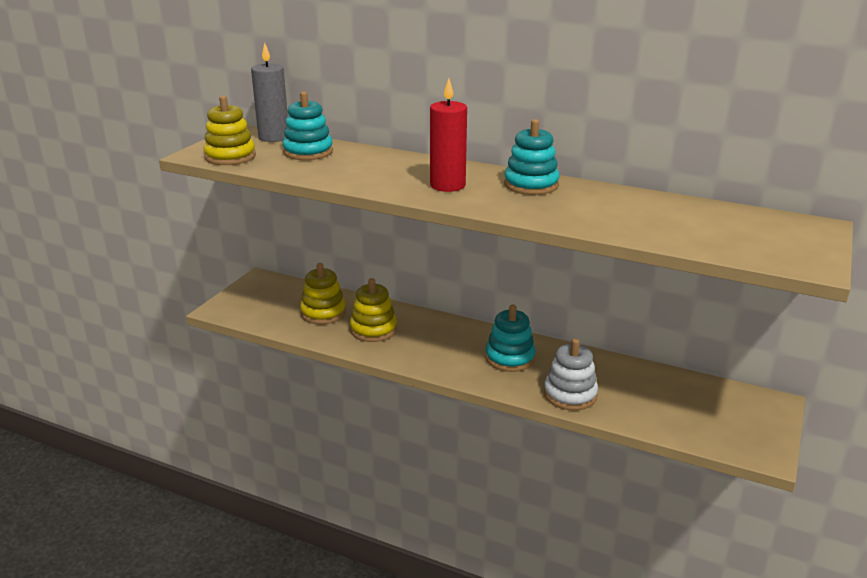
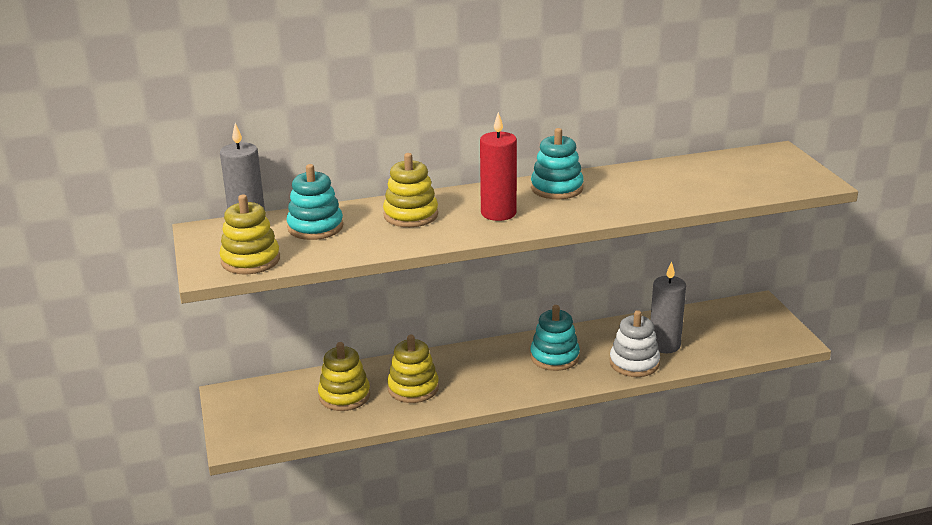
camera: 40 degrees left, 0 degrees up
none -> yellow stacking toy [383,153,438,227]
none -> grey candle [651,261,686,353]

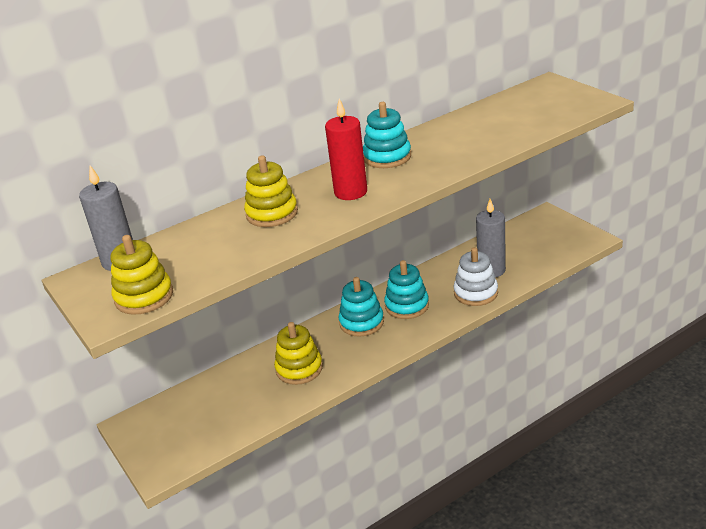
camera: 15 degrees left, 5 degrees up
turquoise stacking toy [287,164,343,240] -> turquoise stacking toy moved to [339,277,384,337]
yellow stacking toy [318,342,370,411] -> none

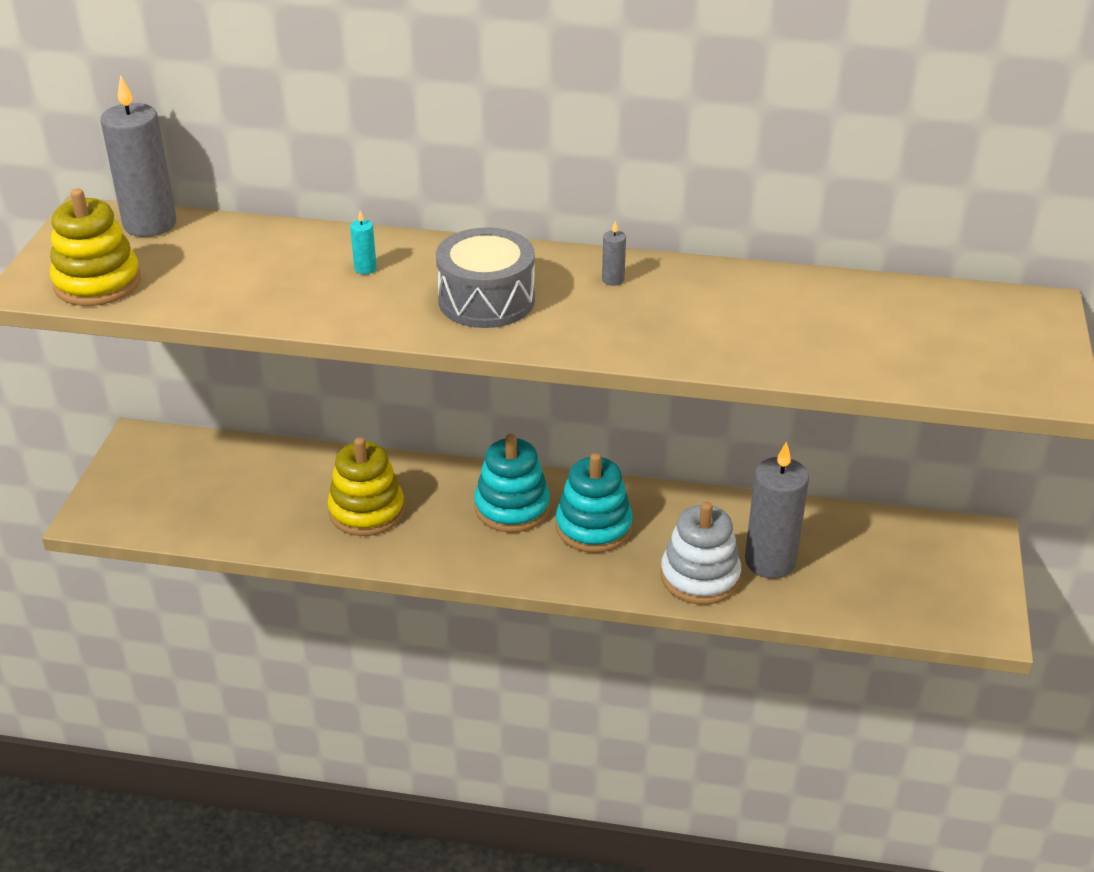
camera: 40 degrees right, 5 degrees up
yellow stacking toy [244,155,298,227] -> turquoise candle [350,210,377,274]
red candle [325,99,367,200] -> grey drum [436,227,535,328]
turquoise stacking toy [363,102,411,168] -> grey candle [602,221,626,286]

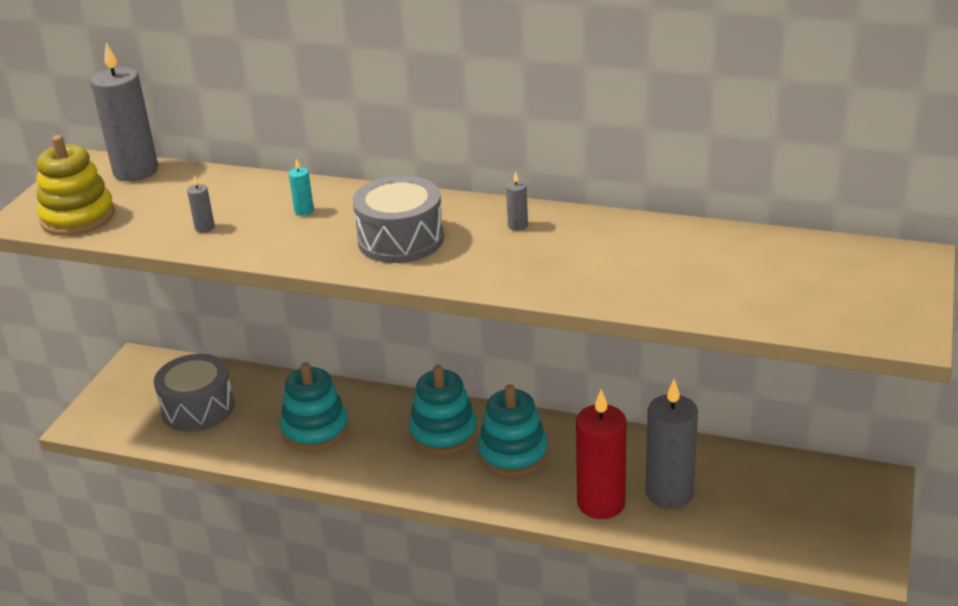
camera: 10 degrees right, 5 degrees down
yellow stacking toy [328,437,405,536] -> turquoise stacking toy [280,362,349,452]
white stacking toy [661,502,741,605] -> red candle [576,389,626,519]
none -> grey drum [154,354,235,432]
none -> grey candle [187,175,215,233]

